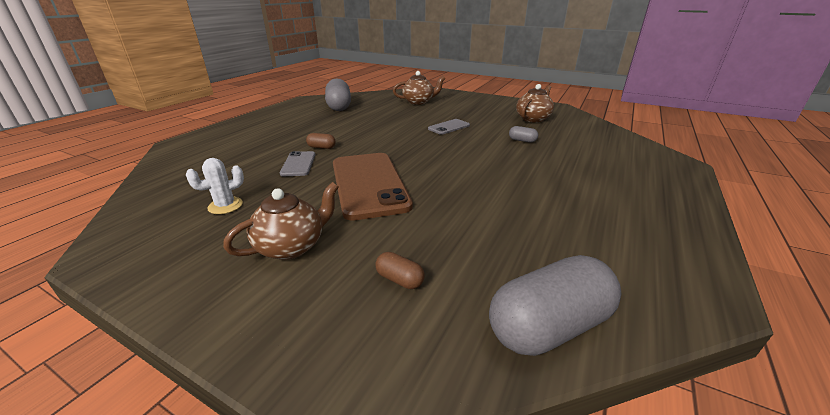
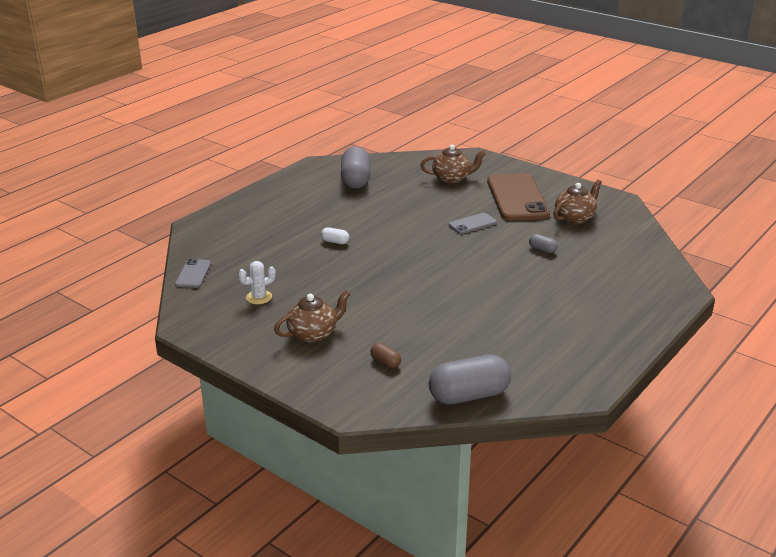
camera: 10 degrees right, 0 degrees up
grey phone [280,151,315,176] -> grey phone moved to [175,259,211,288]
brown capsule [306,133,336,149] -> white capsule [321,227,349,244]
brown phone [333,153,413,221] -> brown phone moved to [487,173,550,221]

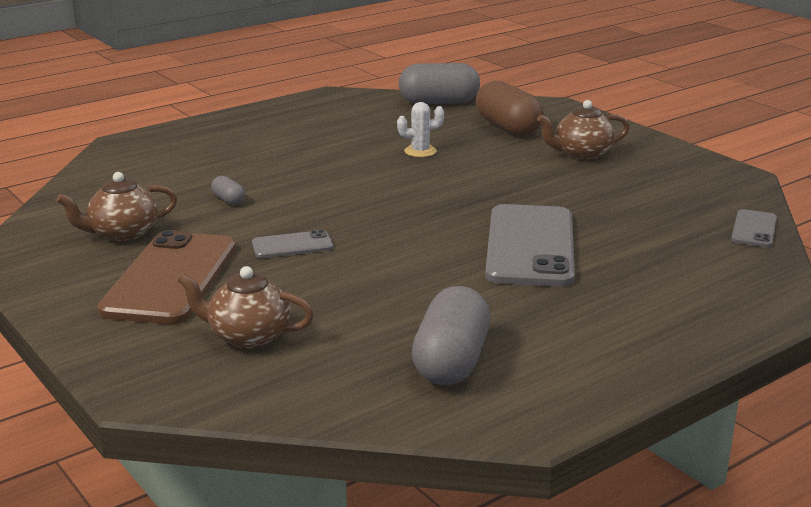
camera: 165 degrees left, 5 degrees down
white cactus [238,261,276,304] -> white cactus moved to [397,102,444,157]
white capsule [321,227,349,244] -> grey phone [485,204,575,287]
brown capsule [371,343,401,368] -> brown capsule [476,81,544,136], size x2.25

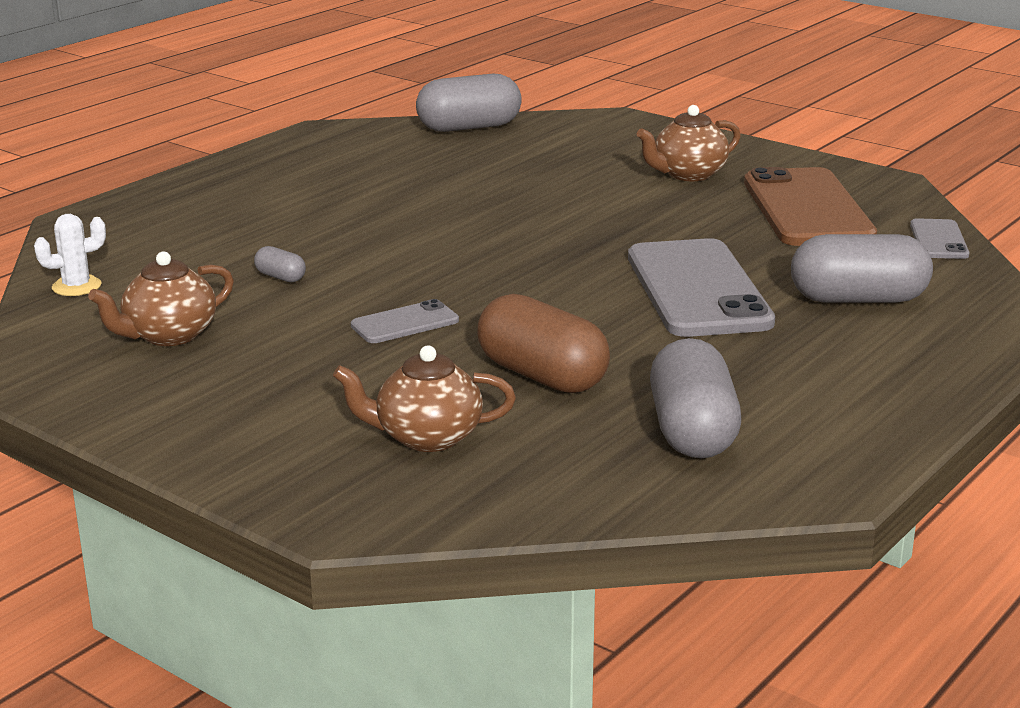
camera: 15 degrees left, 0 degrees up
brown phone [97,230,236,324] -> brown phone moved to [744,167,877,246]
white cactus [397,102,444,157] -> white cactus moved to [34,214,106,296]
brown capsule [476,81,544,136] -> brown capsule moved to [477,294,610,393]
none -> grey capsule [791,234,933,303]

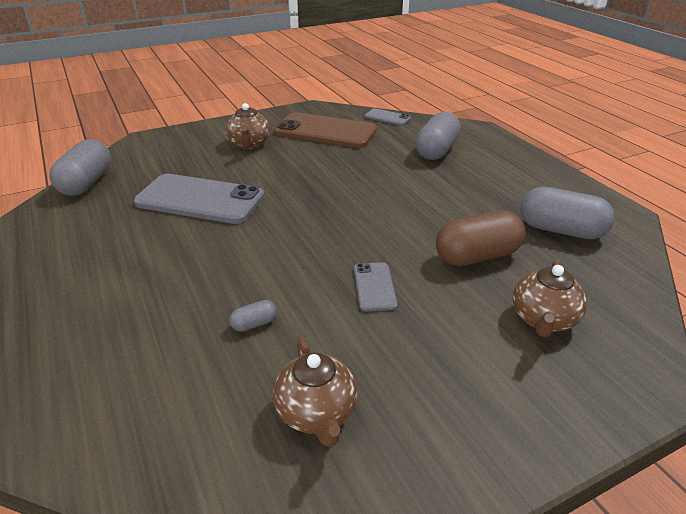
camera: 65 degrees left, 10 degrees up
white cactus [34,214,106,296] -> none
grey phone [628,238,775,337] -> grey phone moved to [134,174,265,224]

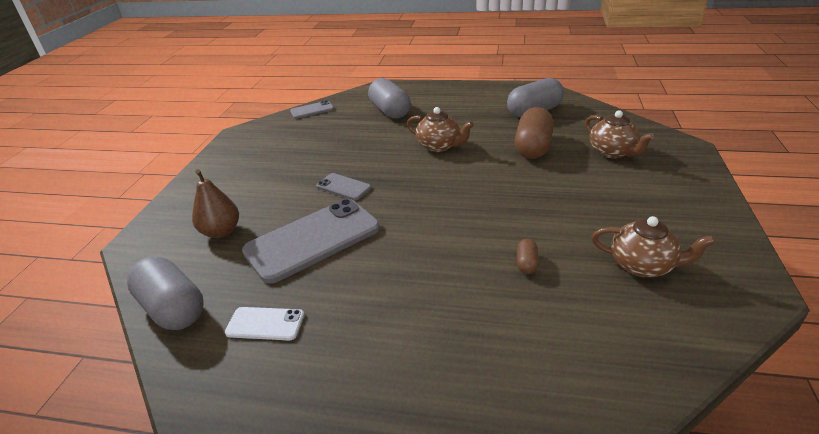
camera: 50 degrees left, 0 degrees up
brown teapot [226,103,270,149] -> brown teapot moved to [407,107,474,152]
grey capsule [229,300,277,332] -> brown capsule [517,239,539,274]
brown phone [274,112,377,148] -> none
grey phone [354,262,397,311] -> grey phone moved to [316,173,371,200]
none -> brown pear [192,169,239,238]
none -> white phone [225,307,304,340]

